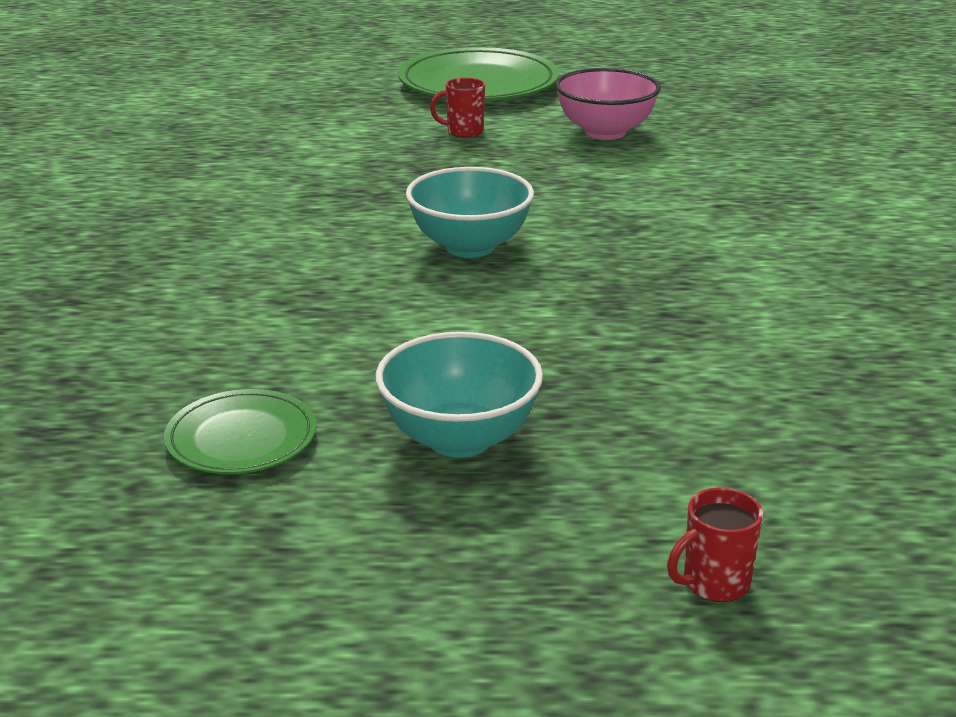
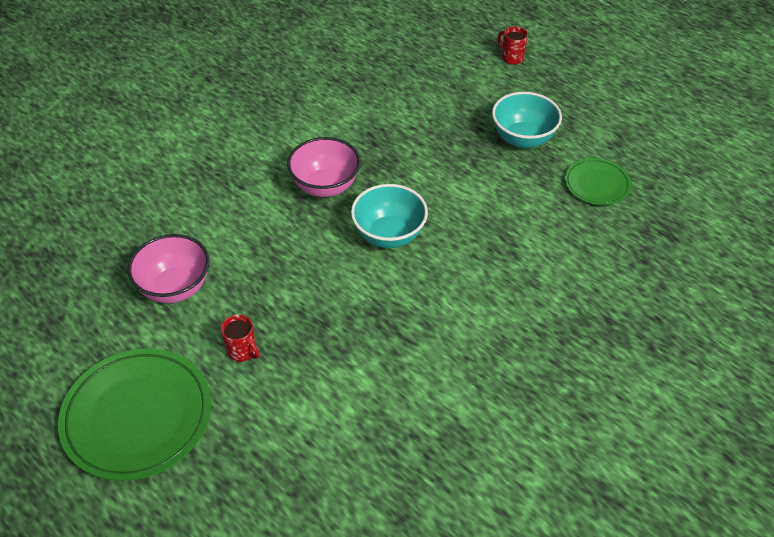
camera: 135 degrees left, 20 degrees up
red mug [667,488,763,602] -> red mug turned 150 degrees counterclockwise [498,27,528,65]
none -> pink bowl [287,137,360,197]

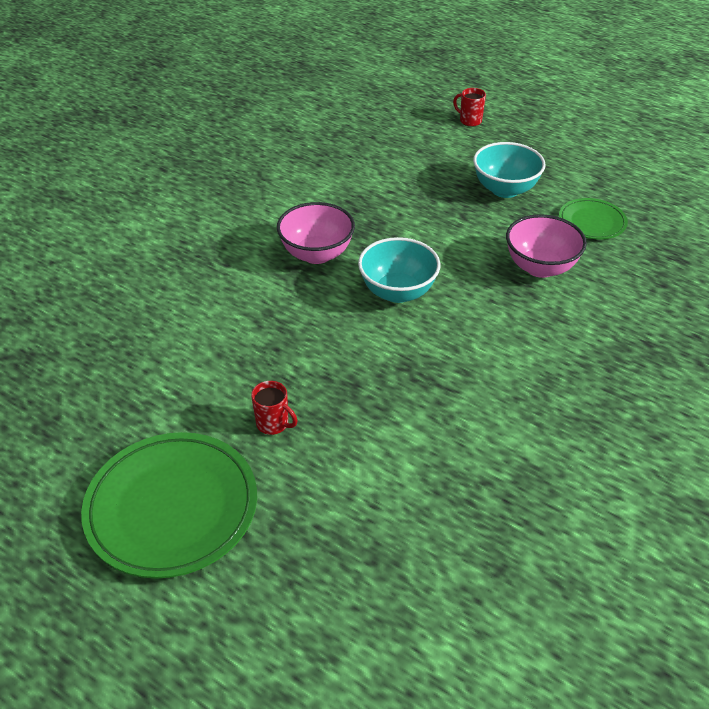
camera: 10 degrees left, 5 degrees down
pink bowl [128,234,209,303] -> pink bowl moved to [506,214,587,278]

